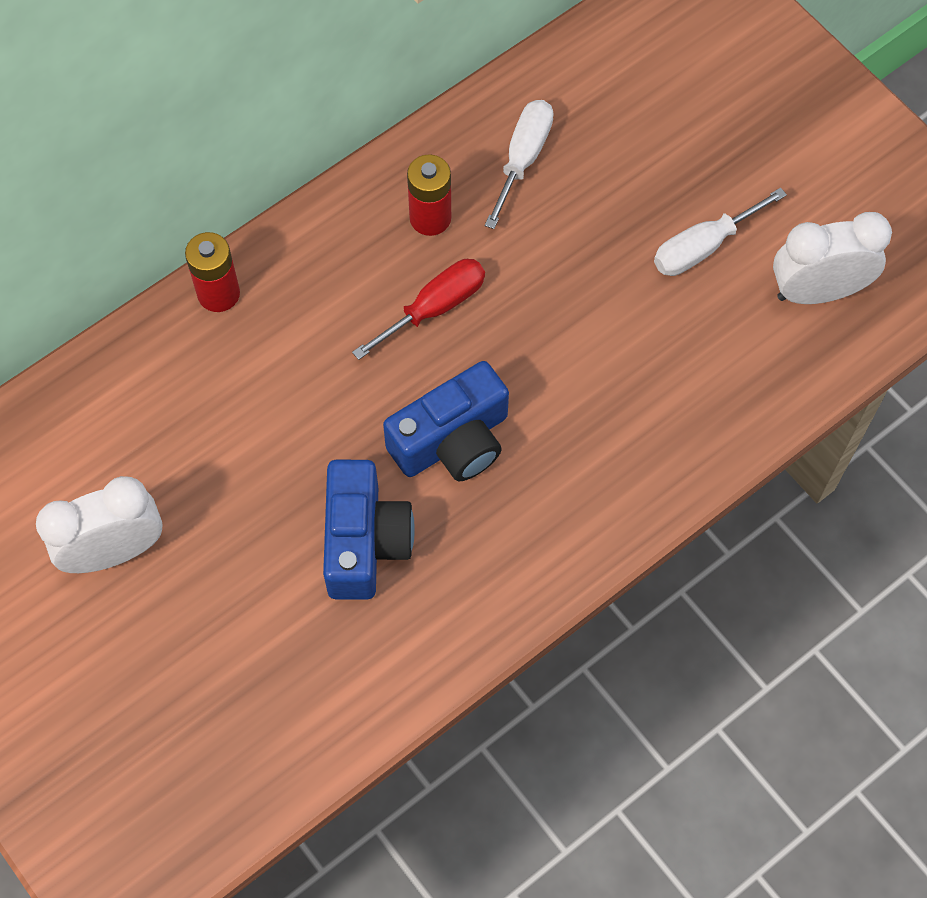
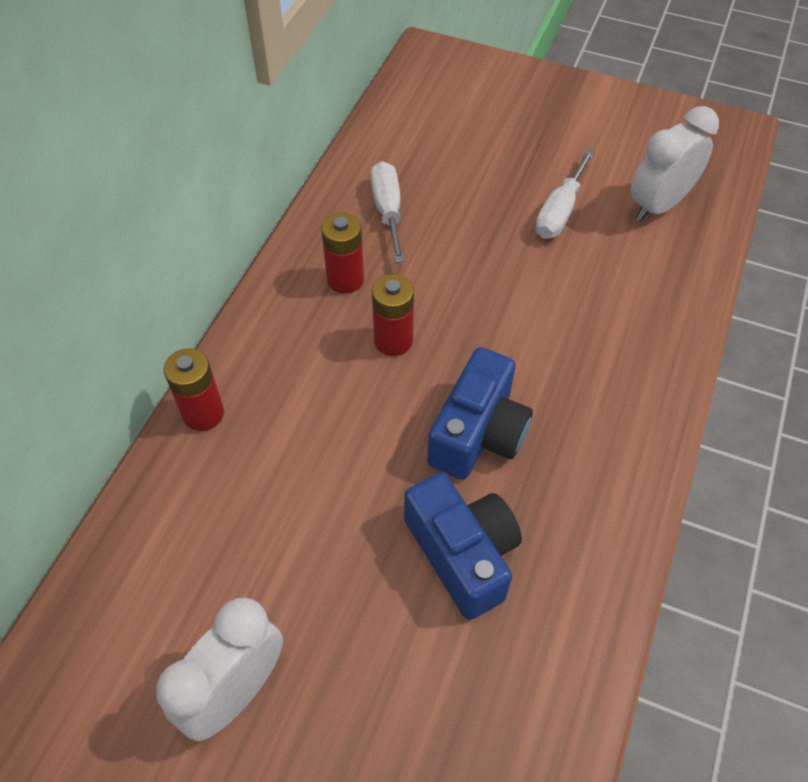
camera: 30 degrees left, 10 degrees down
red screwdriver [352,259,485,360] -> red battery [372,274,414,356]

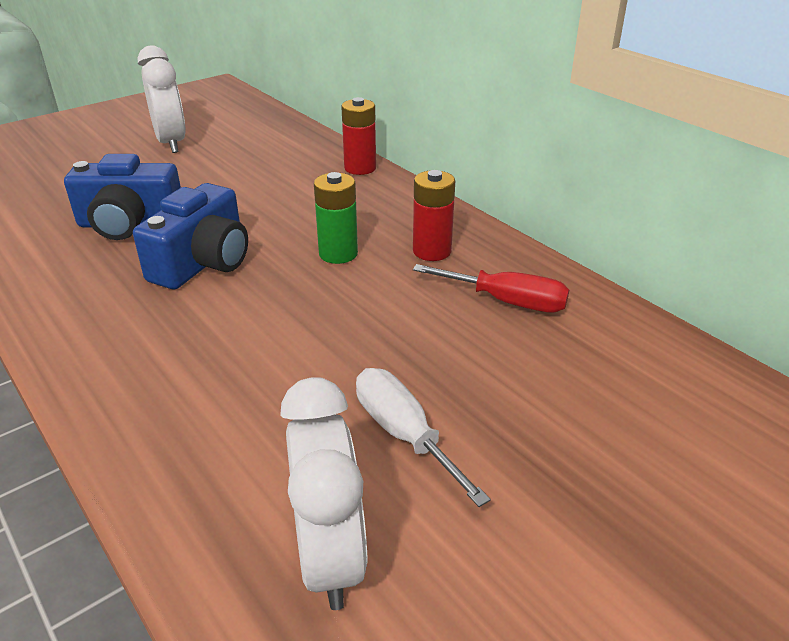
camera: 120 degrees right, 20 degrees down
white screwdriver [370,161,404,263] -> red screwdriver [413,264,569,313]
red battery [372,274,414,356] -> green battery [314,172,358,264]
blue camera [427,347,533,480] -> blue camera turned 120 degrees counterclockwise [133,183,248,289]

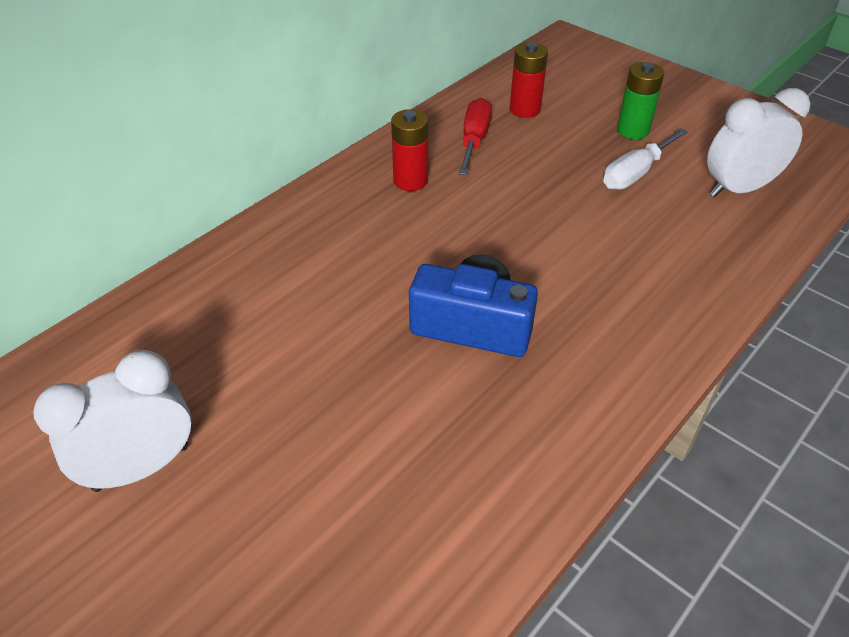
camera: 100 degrees left, 10 degrees up
blue camera [64,154,181,240] -> none
green battery [314,172,358,264] -> green battery moved to [617,62,664,139]
red battery [341,97,376,175] -> red battery moved to [510,42,548,118]

